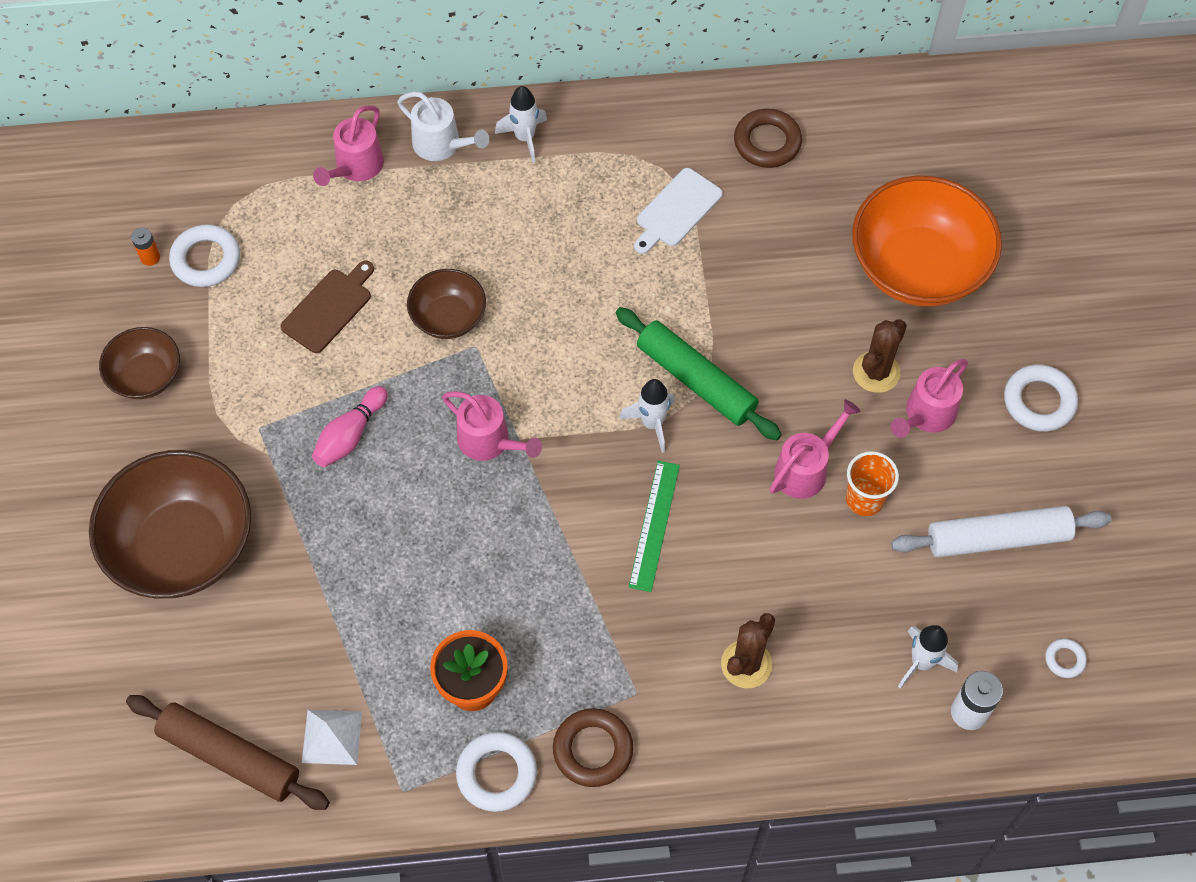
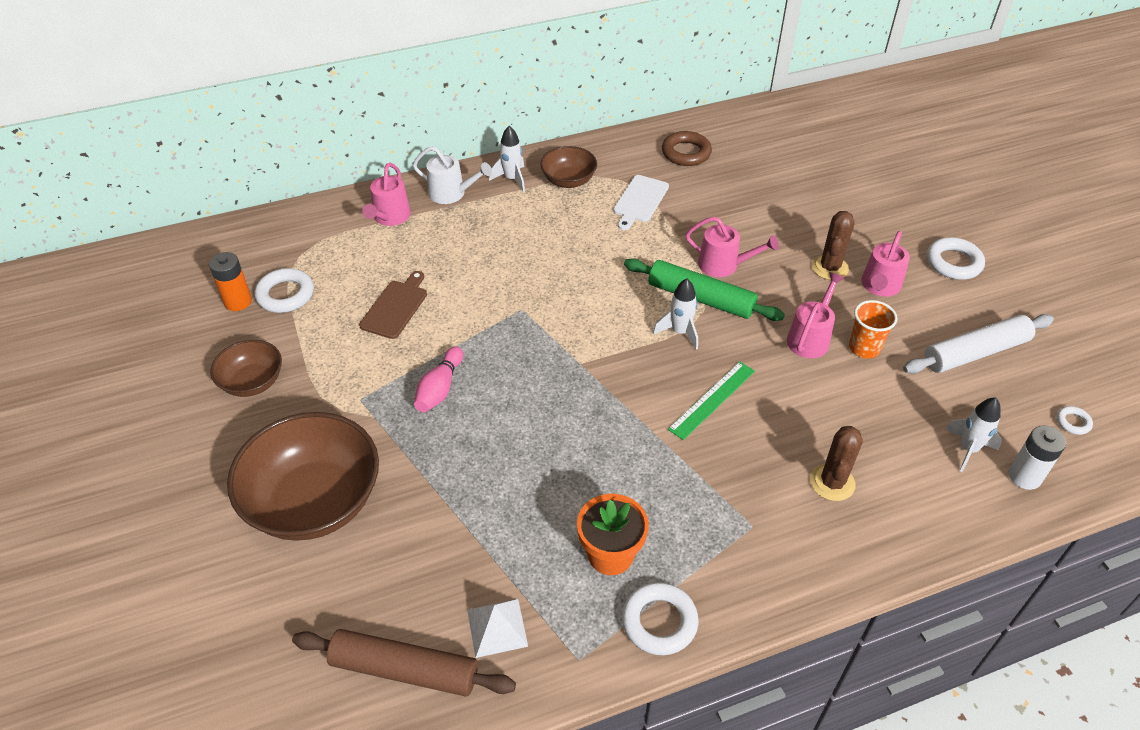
camera: 15 degrees left, 15 degrees down
orange battery [131,227,160,266] -> orange battery [209,252,252,311], size x1.65
brown bowl [407,269,486,339] -> brown bowl moved to [540,146,597,188]
pink watering can [442,391,542,461] -> pink watering can moved to [686,217,779,277]
brown ring [553,708,633,787] -> none
green ruler [629,461,680,592] -> green ruler turned 45 degrees clockwise [668,362,755,440]
orange bowl [852,175,1002,307] -> none

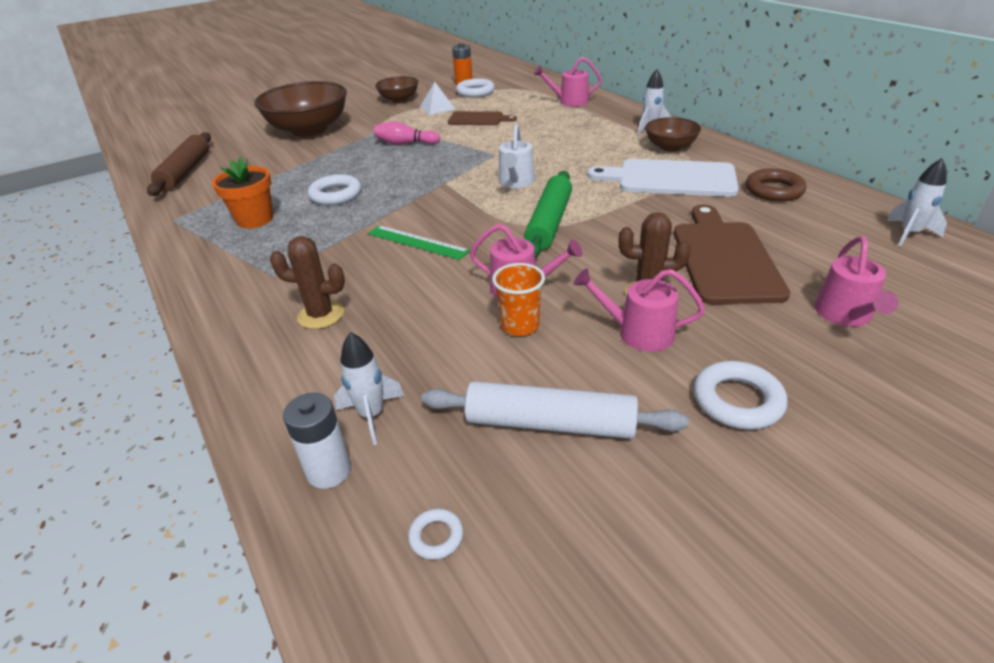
camera: 80 degrees right, 10 degrees down
white watering can [413,146,492,204] -> white watering can moved to [499,124,535,188]
white pyramid [467,599,528,658] -> white pyramid moved to [420,82,456,115]
white cutting board [613,175,669,230] -> white cutting board [587,159,739,197], size x1.71
white ring [622,582,699,655] -> white ring moved to [308,174,361,205]
white rocket [653,279,698,350] -> white rocket moved to [887,158,947,246]
pink watering can [686,217,779,277] -> pink watering can moved to [814,236,898,327]
white rolling pin [903,314,1054,374] -> white rolling pin turned 45 degrees counterclockwise [421,381,689,439]
none -> brown cutting board [674,204,790,304]

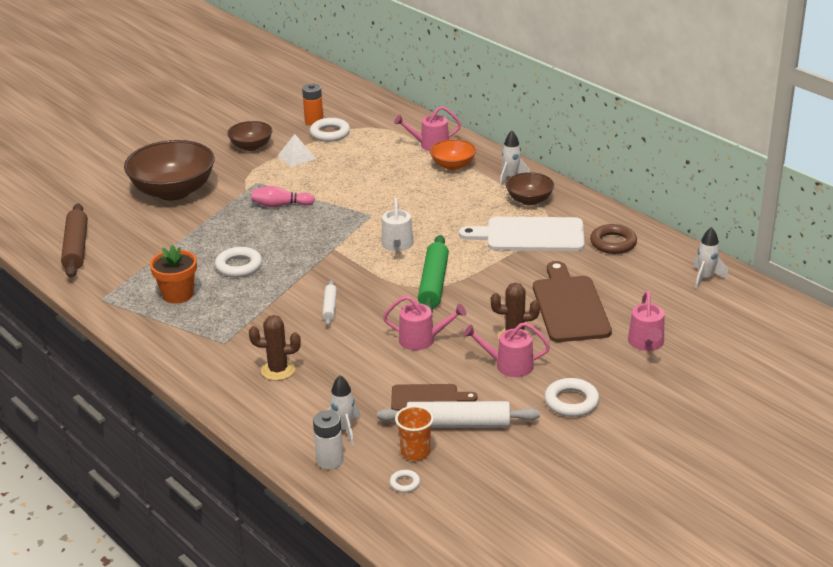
camera: 10 degrees left, 5 degrees down
green ruler [368,225,470,260] -> white rolling pin [322,280,337,326]
brown cutting board [448,111,517,125] -> brown cutting board moved to [391,384,478,411]
orange cup [492,263,545,336] -> orange cup moved to [395,406,434,461]
none -> orange bowl [430,139,476,170]

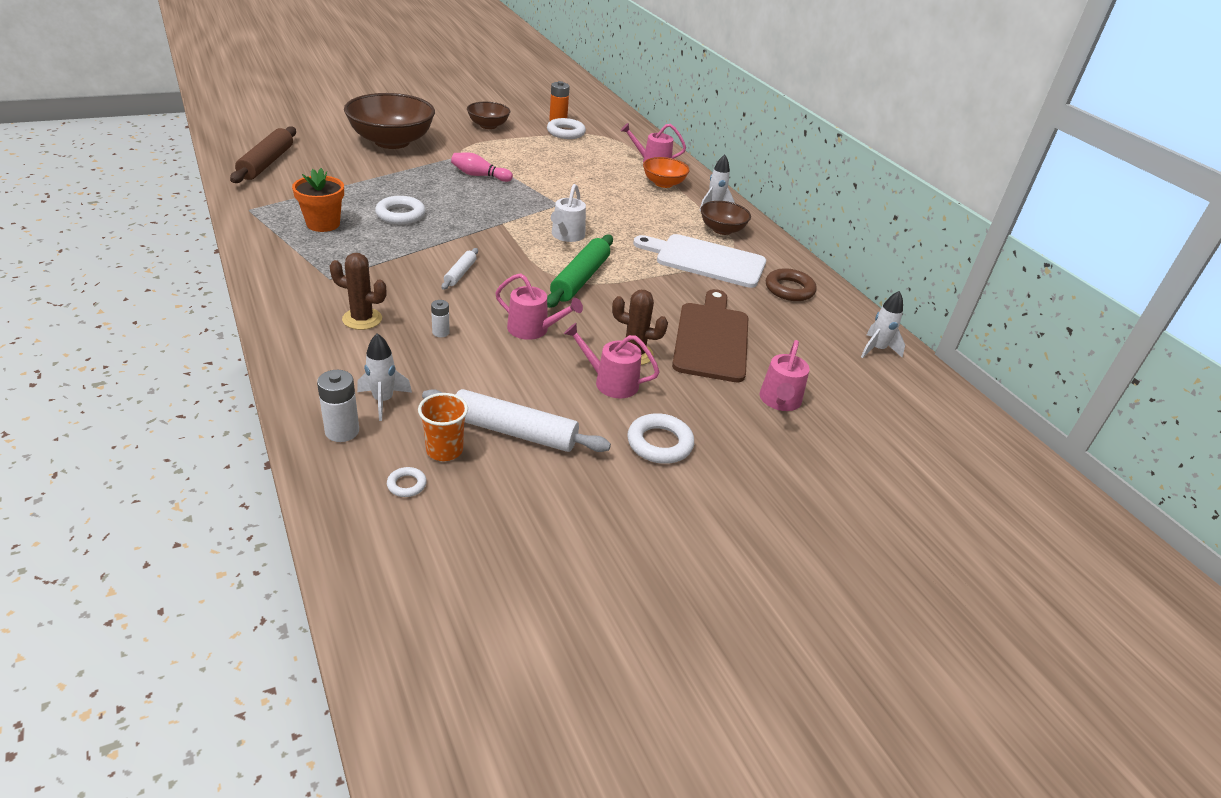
camera: 10 degrees right, 5 degrees up
white pyramid [277,134,316,167] -> none
brown cutting board [391,384,478,411] -> none
none -> white battery [431,300,450,337]

